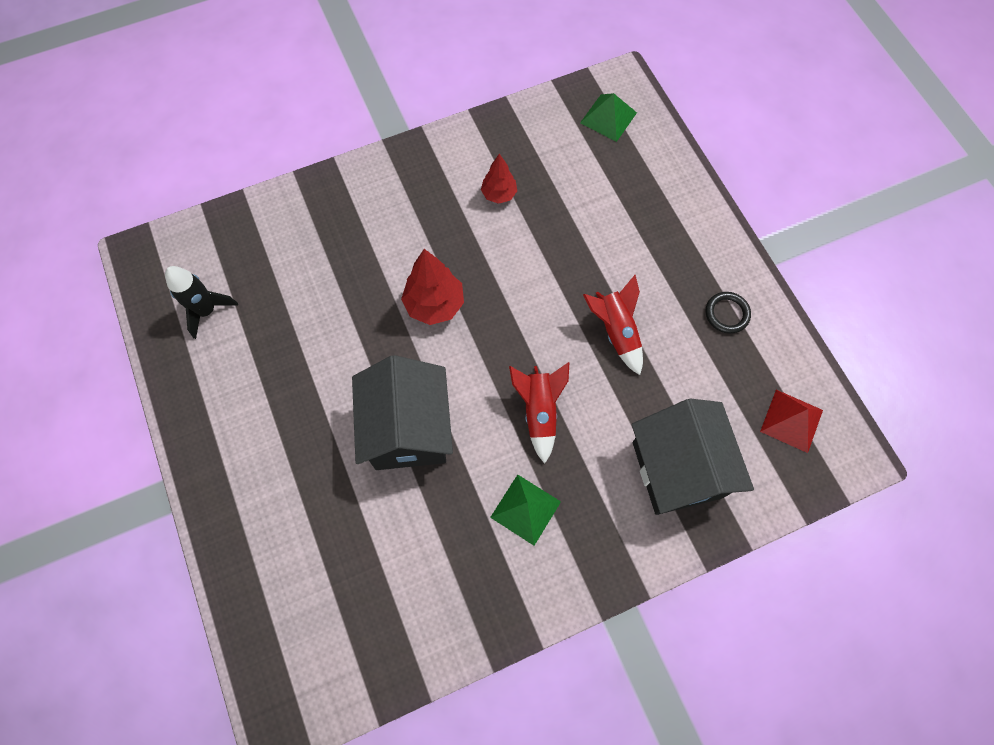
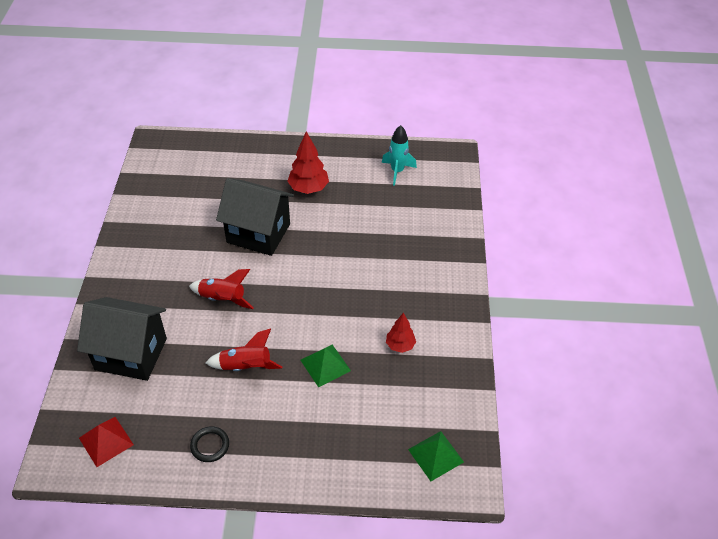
camera: 115 degrees right, 20 degrees down
black rocket [165,266,238,339] -> turquoise rocket [382,125,417,186]
red tree [401,249,464,325] -> red tree moved to [287,131,329,194]
green pyramid [490,474,561,546] -> green pyramid moved to [300,345,351,388]

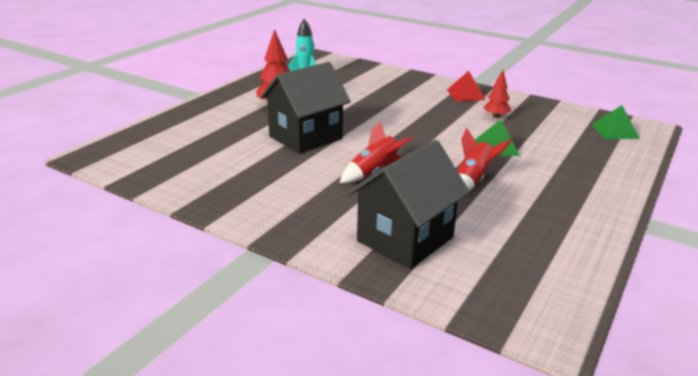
camera: 60 degrees left, 20 degrees down
red pyramid [79,417,134,467] -> red pyramid moved to [447,71,485,101]
black ring [190,426,229,462] -> none

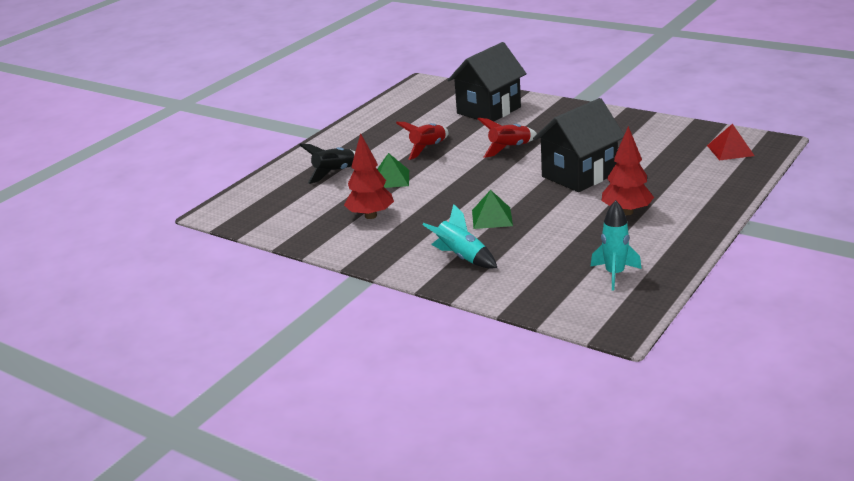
camera: 175 degrees left, 0 degrees up
red pyramid [447,71,485,101] -> red pyramid moved to [707,124,755,161]
red tree [483,70,511,118] -> red tree [344,133,394,219], size x1.60
green pyramid [592,105,640,139] -> green pyramid moved to [472,190,513,229]
none -> black rocket [299,144,355,184]
none -> turquoise rocket [422,204,497,268]

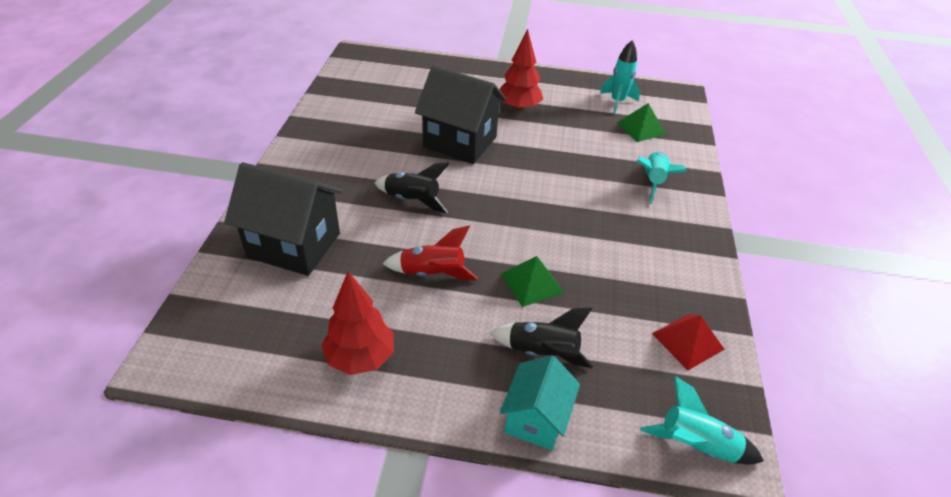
camera: 120 degrees left, 15 degrees up
red tree [344,133,394,219] -> red tree moved to [321,271,394,375]
green pyramid [472,190,513,229] -> green pyramid moved to [617,103,666,142]
red rocket [478,118,537,158] -> black rocket [375,163,449,213]
red pyramid [707,124,755,161] -> red pyramid moved to [652,314,725,370]
none -> turquoise house [500,356,580,451]
none -> turquoise rocket [640,376,764,464]

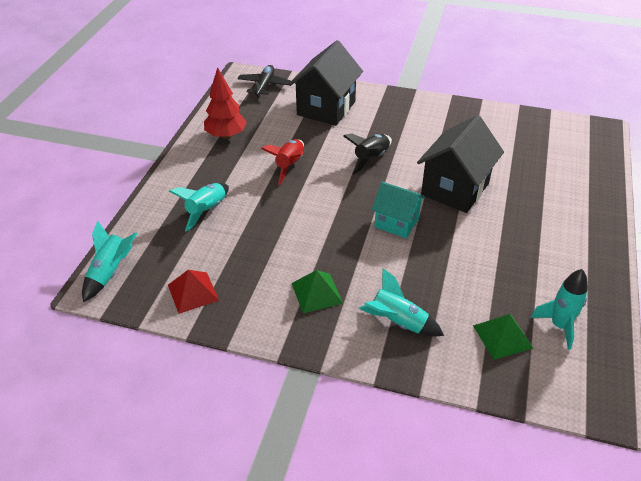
camera: 100 degrees right, 0 degrees up
black rocket [489,308,593,368] -> turquoise rocket [169,183,229,232]
red tree [499,29,543,111] -> none
turquoise house [500,356,580,451] -> turquoise house moved to [372,182,425,238]
green pyramid [501,256,564,307] -> green pyramid moved to [291,270,343,313]
none -> black plane [238,65,291,98]

